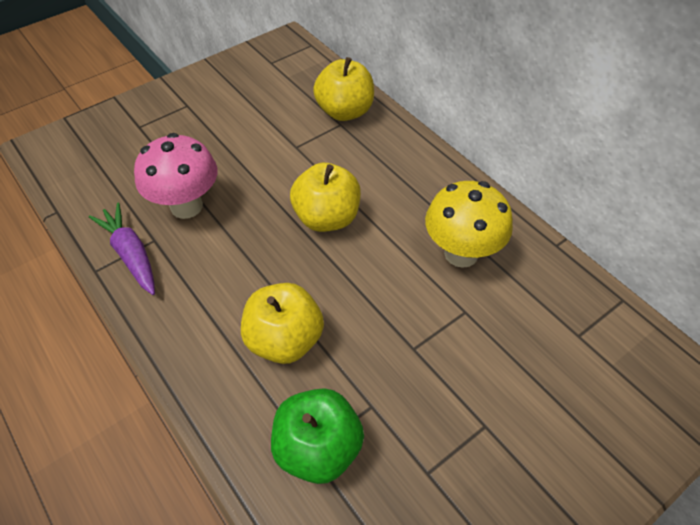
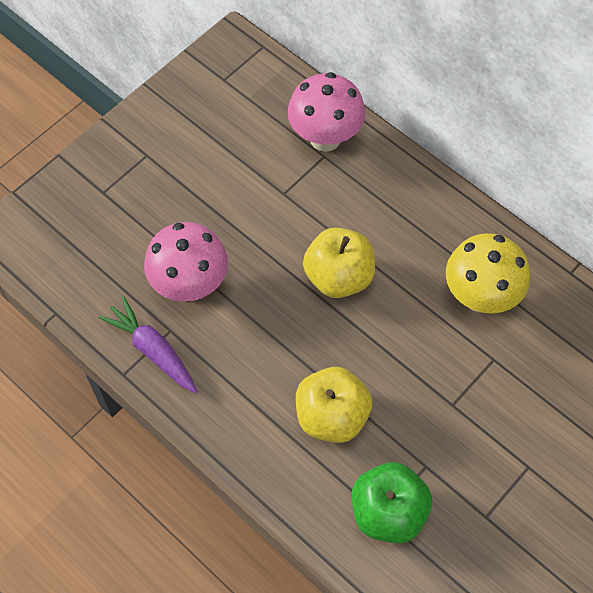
camera: 10 degrees left, 10 degrees up
yellow apple [313,57,374,121] -> pink mushroom [288,72,365,152]

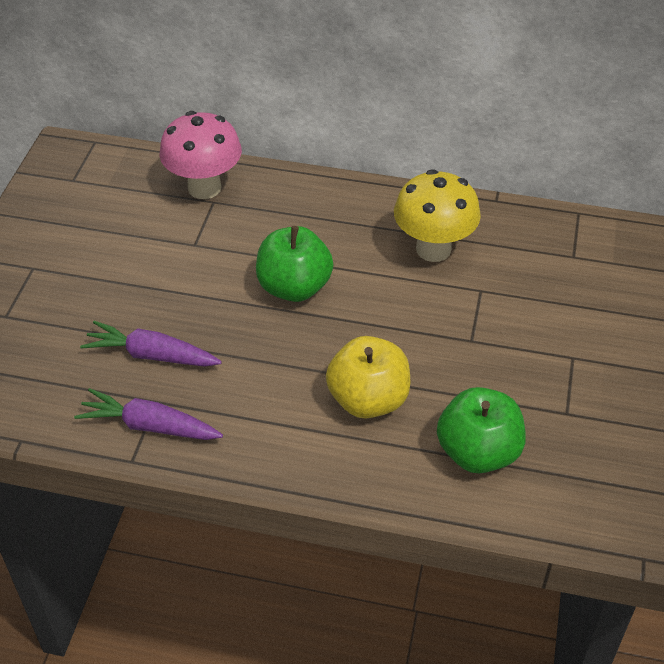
camera: 30 degrees left, 15 degrees down
pink mushroom [144,222,228,301] -> purple carrot [80,321,222,367]
yellow apple [303,228,375,298] -> green apple [256,226,333,302]

